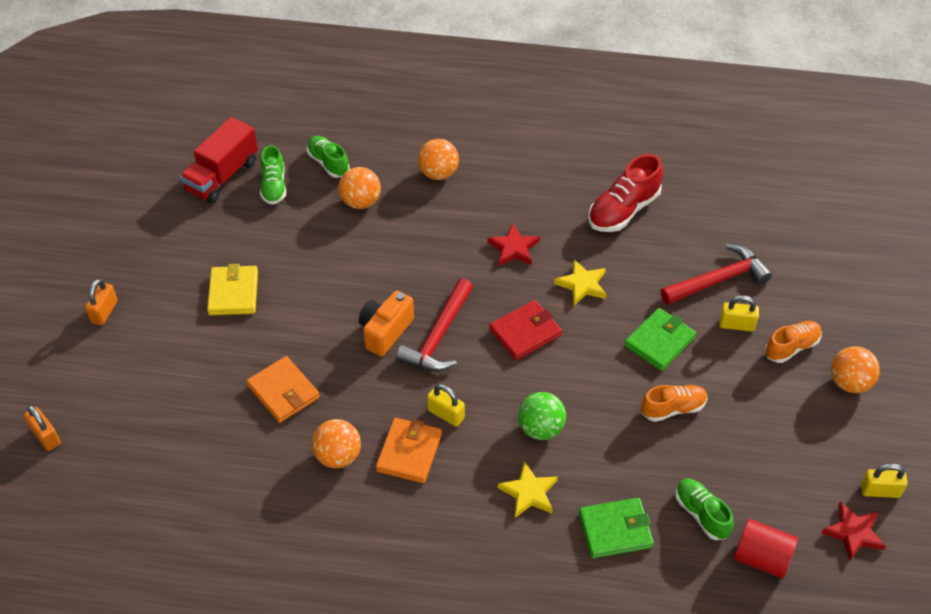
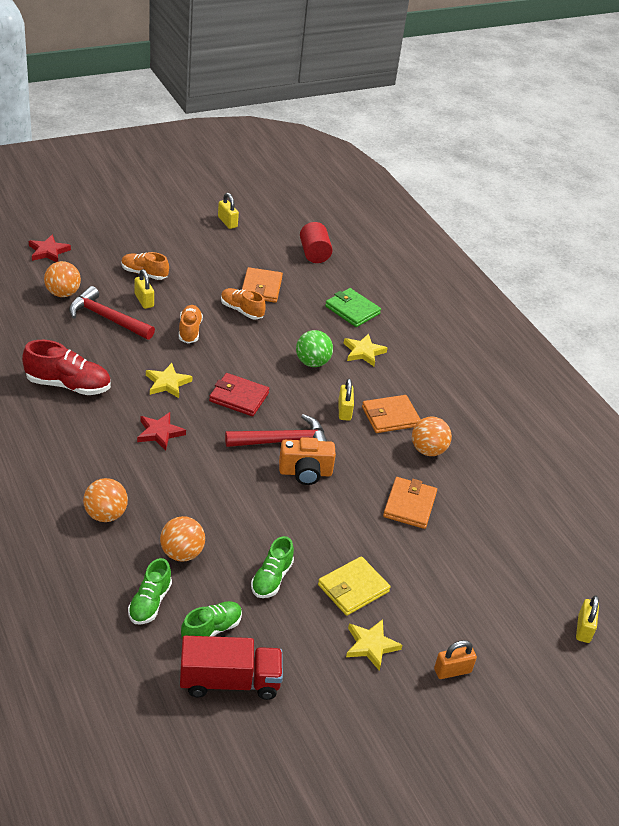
camera: 130 degrees left, 10 degrees down
orange padlock [24,405,61,451] -> yellow padlock [576,595,599,643]
green wallet [624,308,696,371] -> orange shoe [179,305,203,343]
green shoe [675,478,734,540] -> green shoe moved to [251,536,294,598]
red star [821,502,886,561] -> red star moved to [29,234,71,262]
orange ball [831,346,880,393] -> orange ball moved to [44,261,81,297]
none -> orange wallet [242,267,283,303]
none -> yellow star [346,619,402,671]

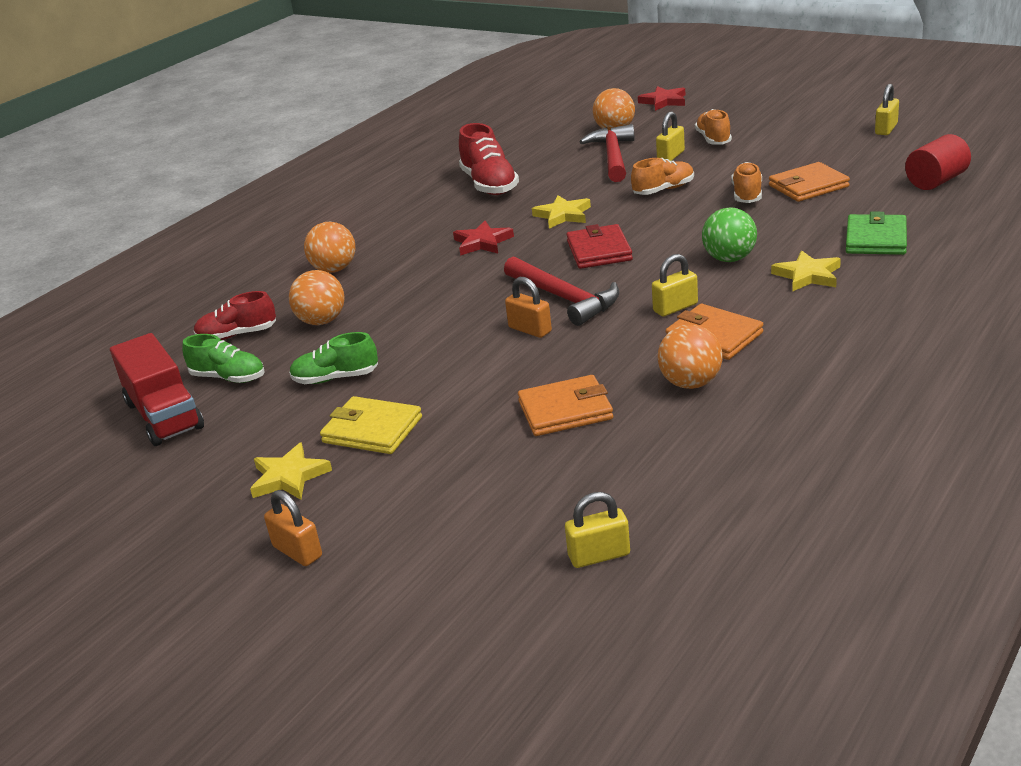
camera: 70 degrees right, 10 degrees down
green shoe [128,558,172,625] -> red shoe [194,291,276,340]
orange camera [279,437,336,485] -> orange padlock [505,277,552,338]
yellow padlock [576,595,599,643] -> yellow padlock moved to [565,492,630,568]

